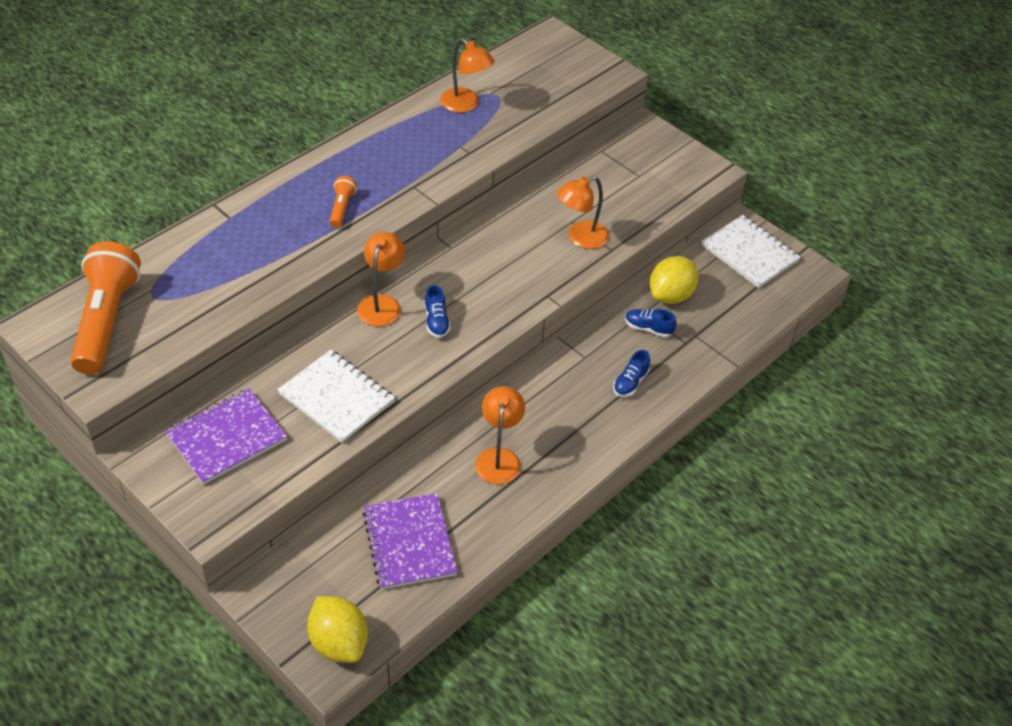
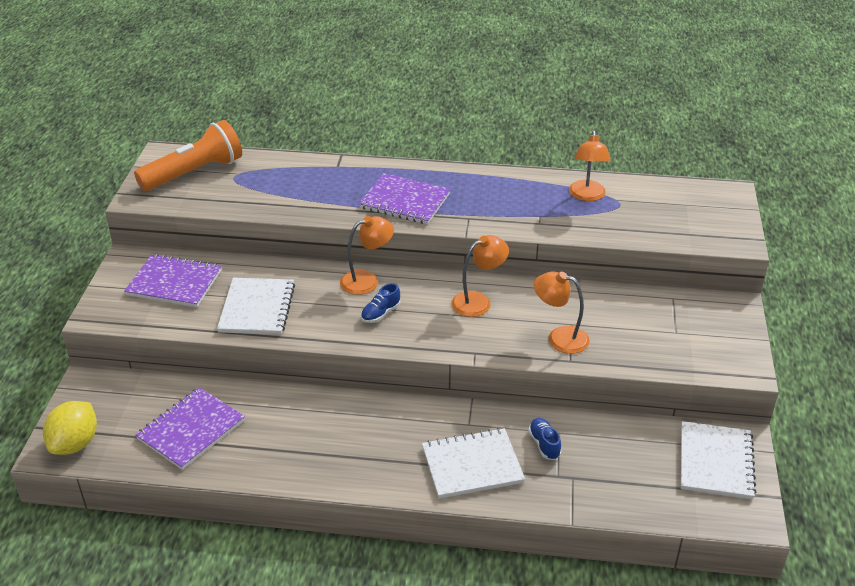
camera: 55 degrees right, 10 degrees down
orange flashlight [330,176,357,228] -> purple notebook [359,173,451,224]
orange lamp [475,386,525,484] -> orange lamp moved to [451,235,509,317]
blue shoe [613,350,650,397] -> white notebook [422,428,525,499]
yellow lemon [650,256,699,304] -> none

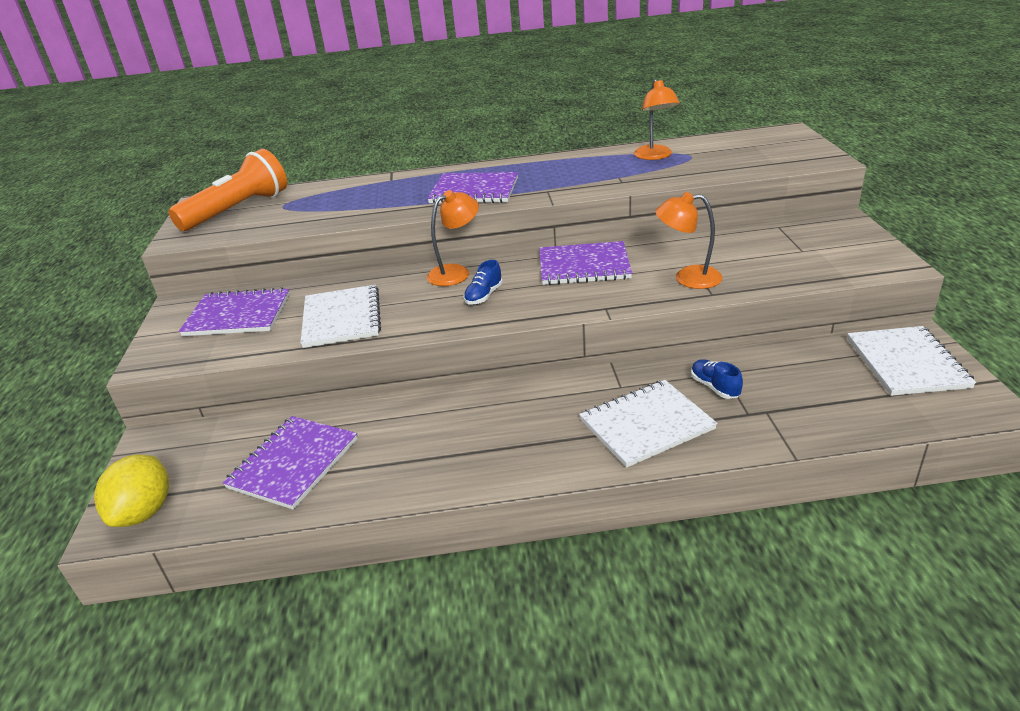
camera: 10 degrees left, 5 degrees down
orange lamp [451,235,509,317] -> purple notebook [539,241,632,285]

